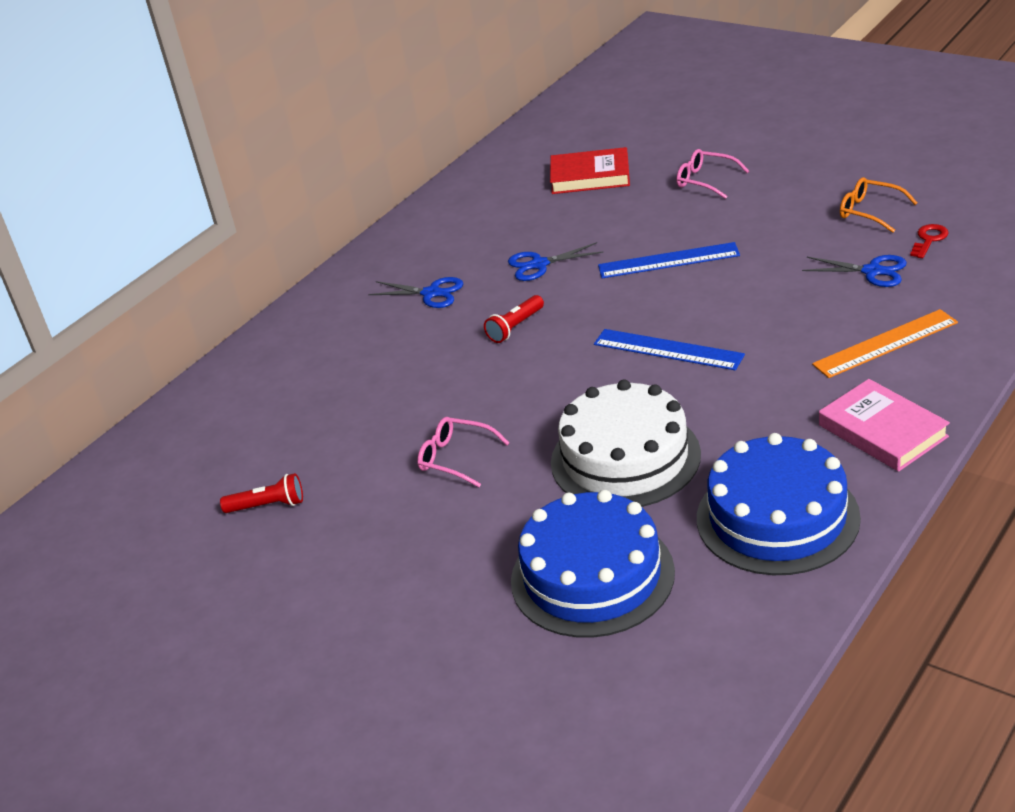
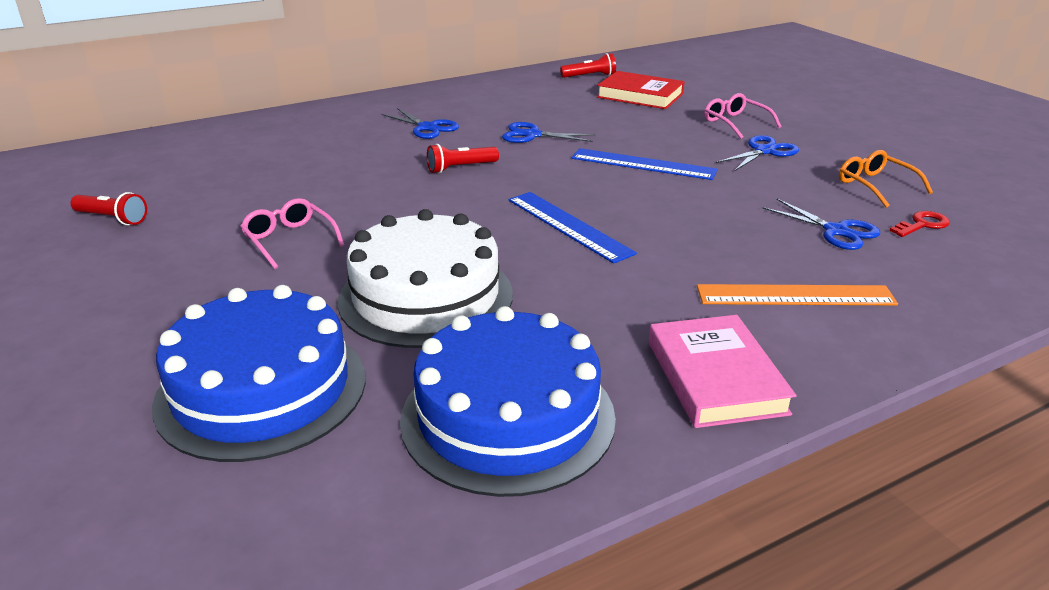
camera: 20 degrees right, 5 degrees down
none -> red flashlight [560,53,616,78]
none -> blue scissors [716,135,799,171]

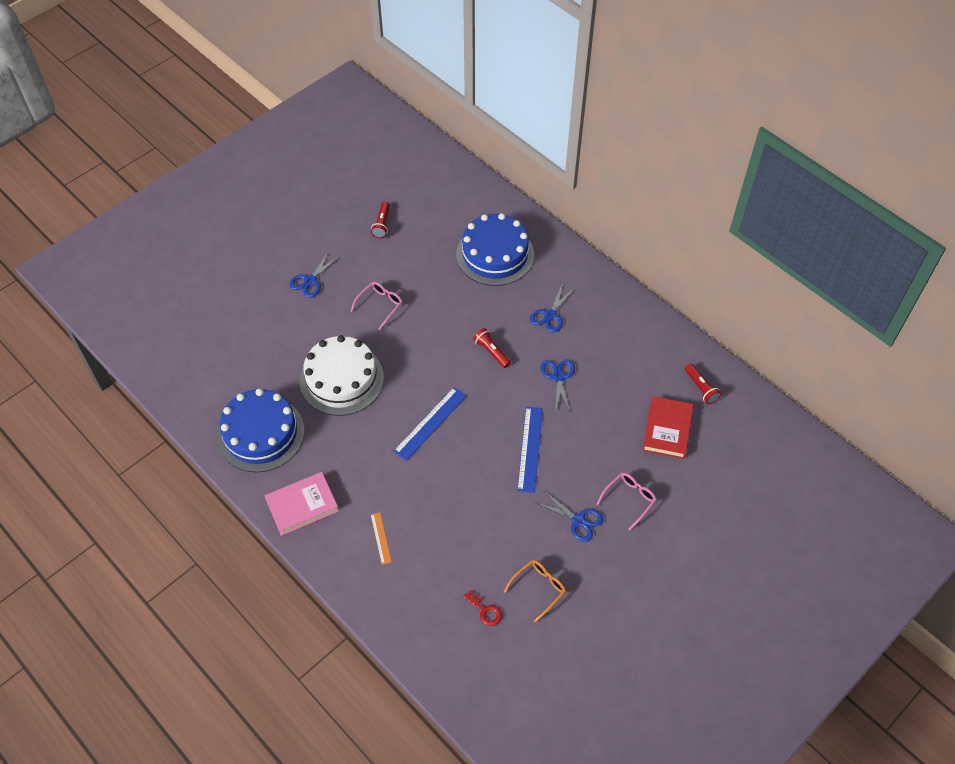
camera: 75 degrees right, 25 degrees up
blue cake [152,285,366,462] -> blue cake moved to [456,213,534,286]
orange ruler [697,284,898,306] -> orange ruler [371,512,392,565], size x0.55
blue scissors [762,198,880,250] -> blue scissors moved to [289,252,340,298]

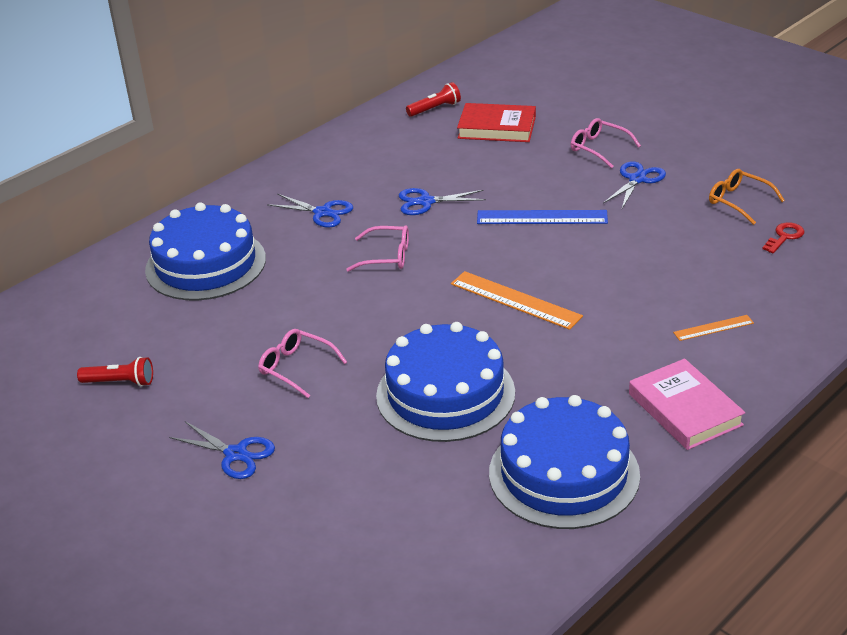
camera: 90 degrees left, 20 degrees down
white cake [300,335,384,416] -> blue cake [376,322,515,442]
blue ruler [393,387,467,461] -> orange ruler [451,271,583,330]
red flashlight [473,328,511,368] -> pink glasses [346,225,409,272]

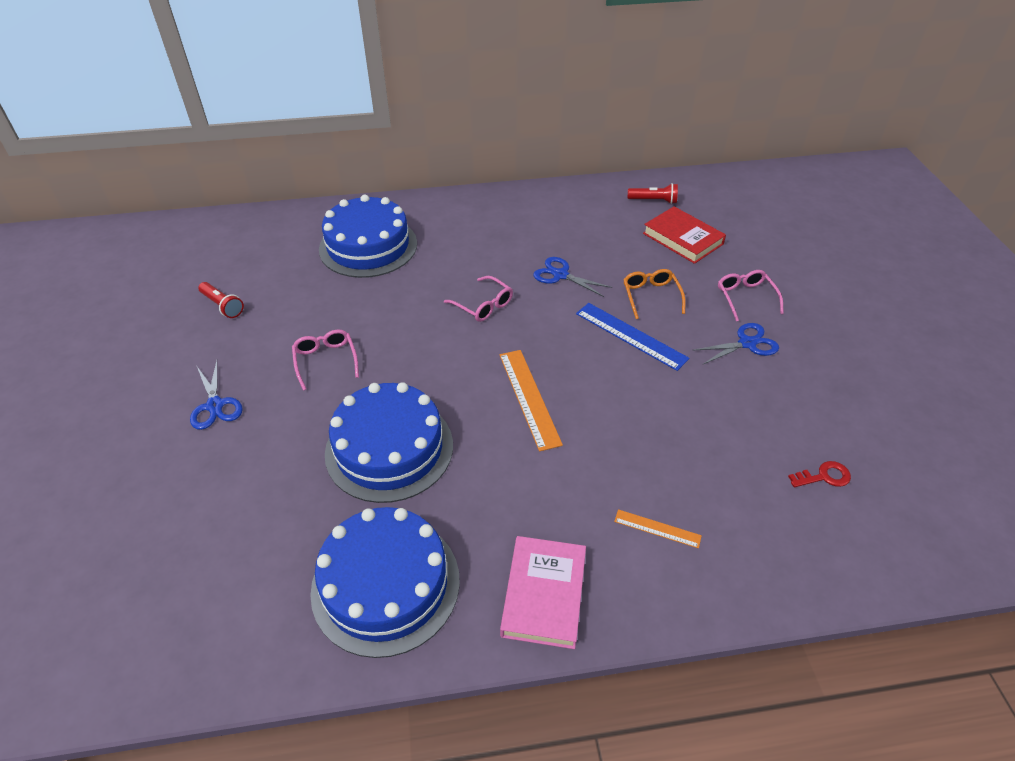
camera: 35 degrees right, 10 degrees up
blue scissors [267,194,353,228] -> none
orange glasses [709,169,785,225] -> orange glasses moved to [623,269,686,319]

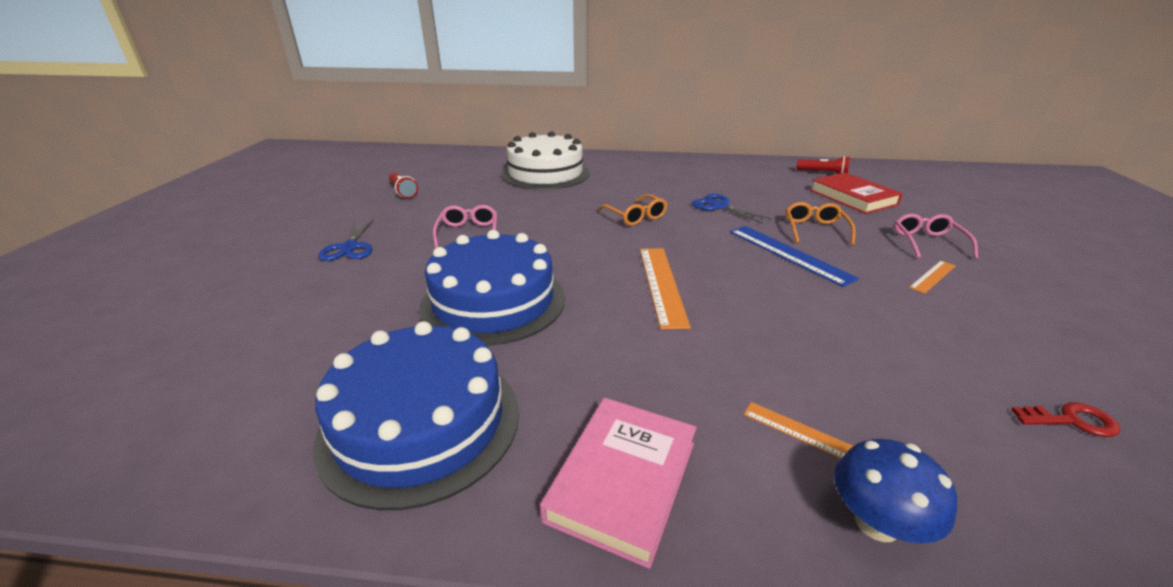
camera: 15 degrees right, 15 degrees down
blue cake [319,194,417,278] -> white cake [501,131,590,190]
pink glasses [444,276,513,322] -> orange glasses [598,194,667,226]
blue scissors [692,323,779,364] -> orange ruler [909,261,956,294]
none -> blue mushroom [834,439,957,544]

